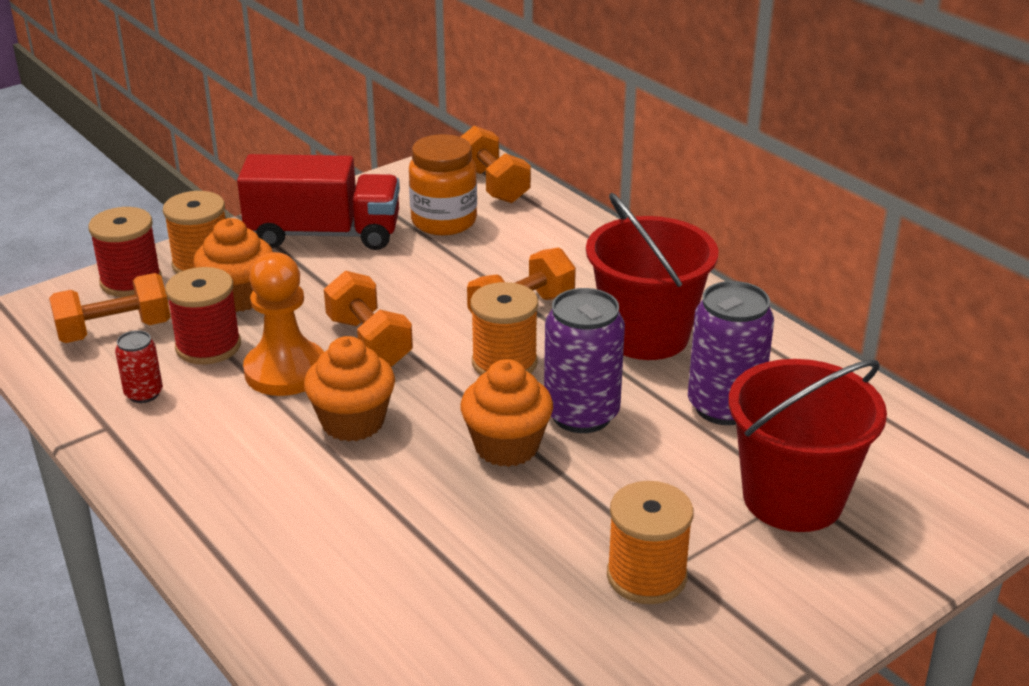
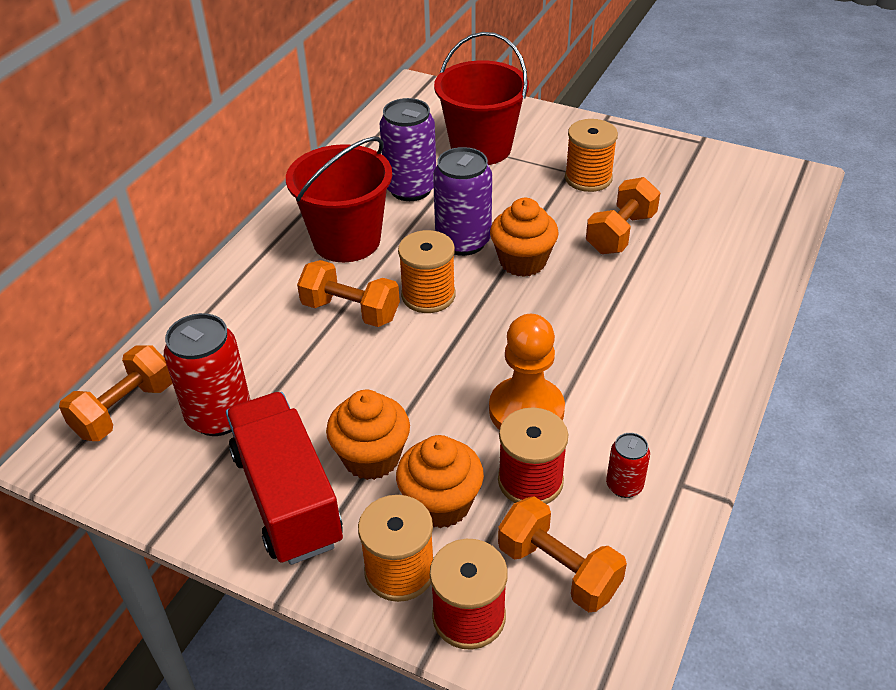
camera: 115 degrees left, 10 degrees up
orange cupcake [304,336,395,442] -> orange cupcake moved to [326,390,410,480]
orange dumbbell [324,271,413,367] -> orange dumbbell moved to [586,177,660,254]
orange jar [409,134,477,235] -> red can [164,313,251,436]

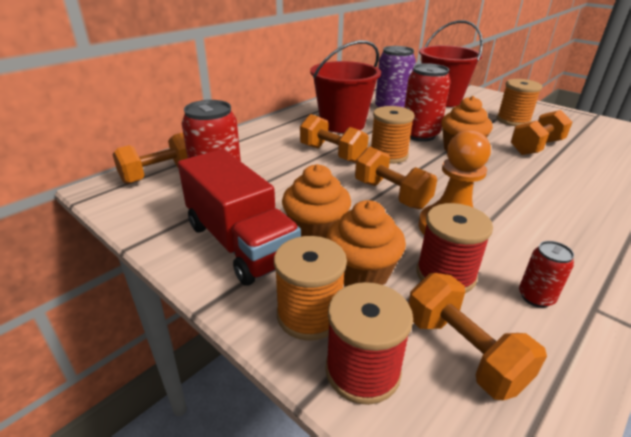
camera: 15 degrees right, 10 degrees down
red truck [226,392,343,565] -> red truck turned 150 degrees clockwise [178,149,301,286]
purple can [433,147,492,256] -> red can [404,63,451,142]
none -> orange dumbbell [355,147,437,209]

